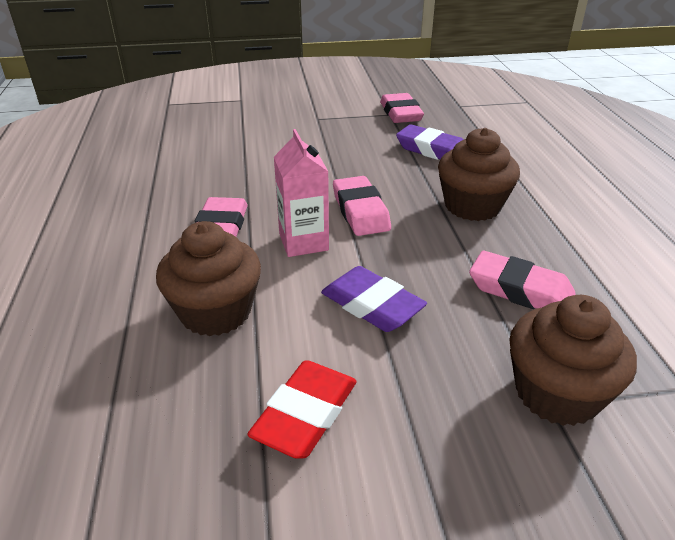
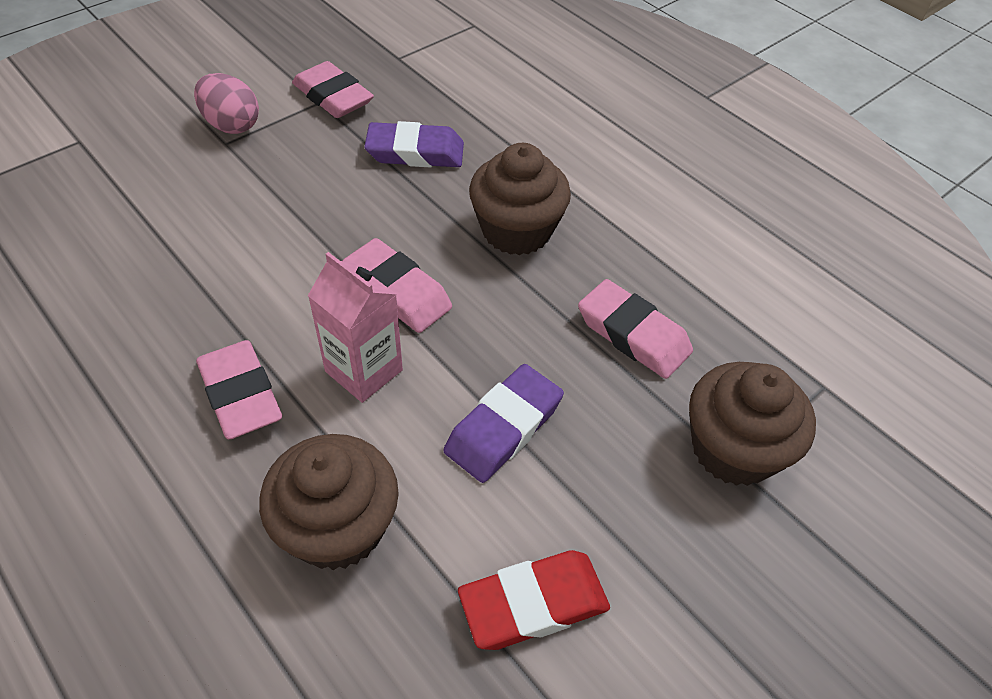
camera: 35 degrees left, 15 degrees up
red eraser [247,360,357,459] -> red eraser turned 75 degrees clockwise [458,550,610,650]
purple eraser [321,266,427,332] -> purple eraser turned 60 degrees counterclockwise [443,364,564,483]
pink eraser [469,251,576,309] -> pink eraser turned 45 degrees clockwise [578,279,693,379]
none -> pink egg [194,73,259,134]

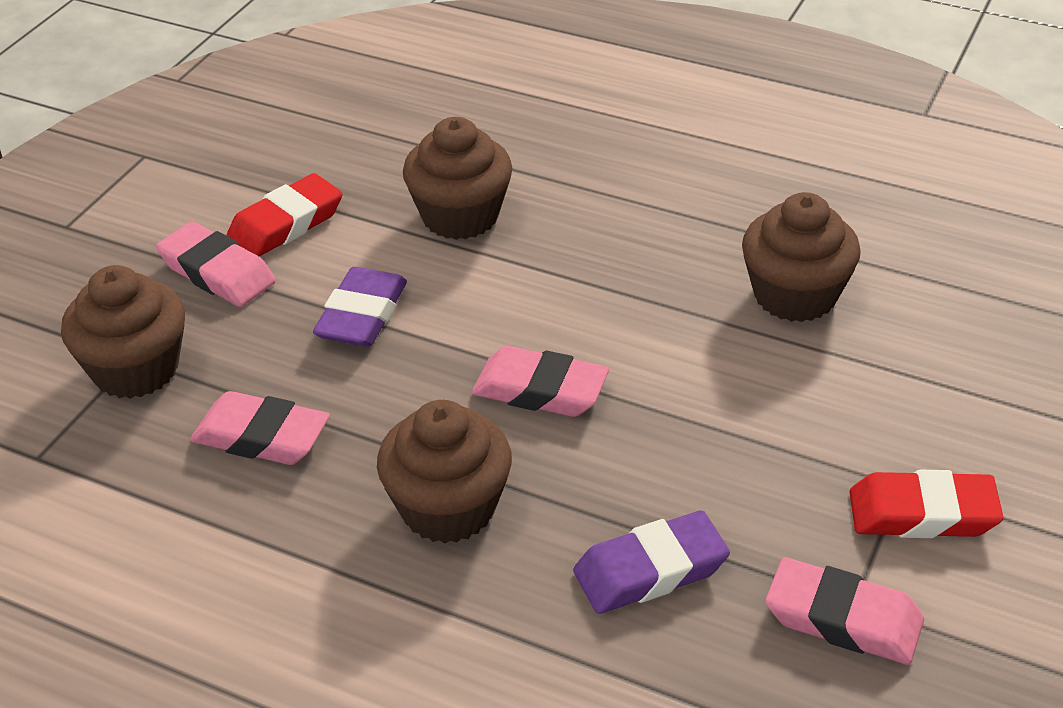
camera: 160 degrees right, 10 degrees down
pink egg [194,73,259,134] -> red eraser [850,470,1003,538]
pink eraser [196,340,282,439] -> pink eraser moved to [156,222,276,307]
pink carton [308,252,403,403] -> none
none -> brown cupcake [742,192,861,322]

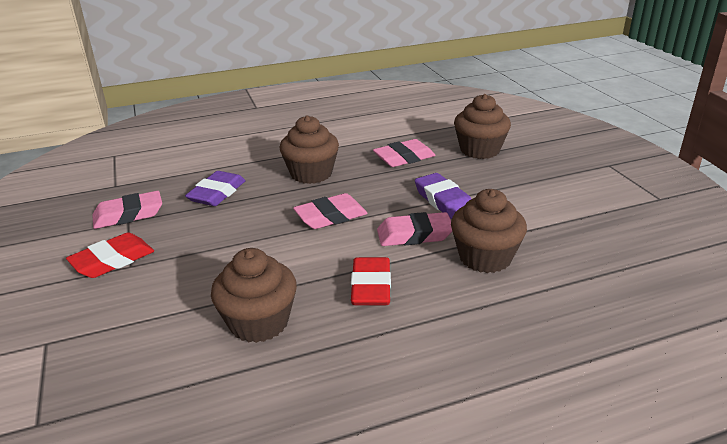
camera: 135 degrees right, 10 degrees down
pink eraser [156,222,276,307] -> pink eraser moved to [377,212,452,246]
red eraser [226,173,343,257] -> red eraser moved to [351,257,391,305]

